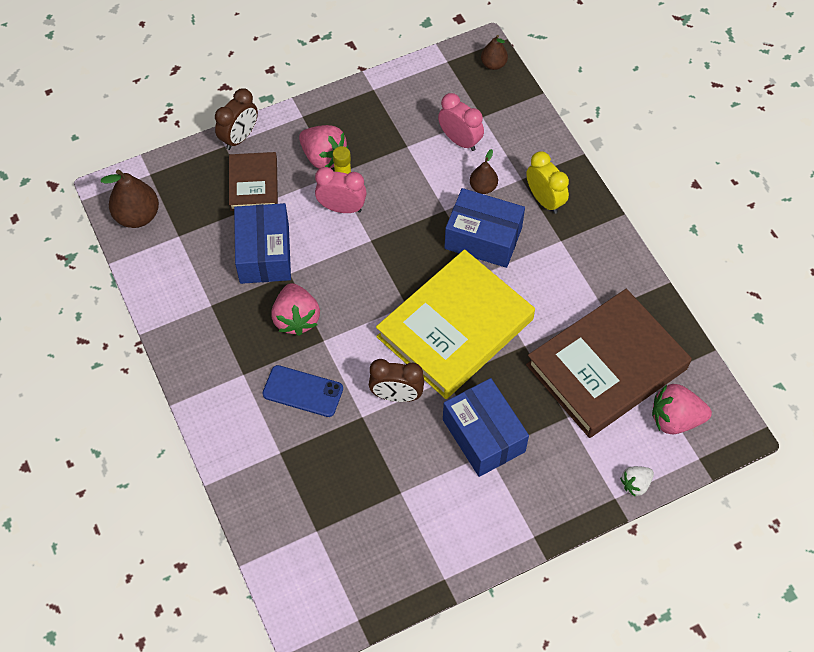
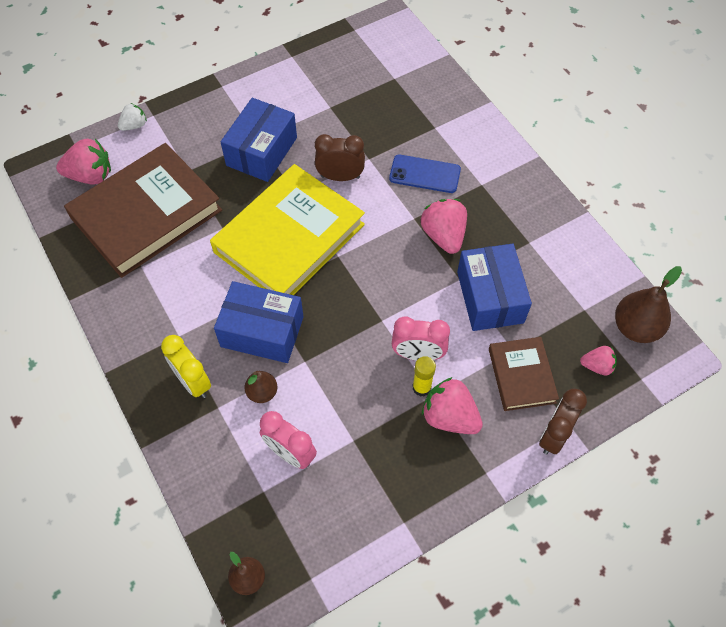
camera: 175 degrees right, 0 degrees up
blue box [443,378,529,477] -> blue box turned 60 degrees clockwise [221,98,297,182]
none -> pink strawberry [580,346,617,375]

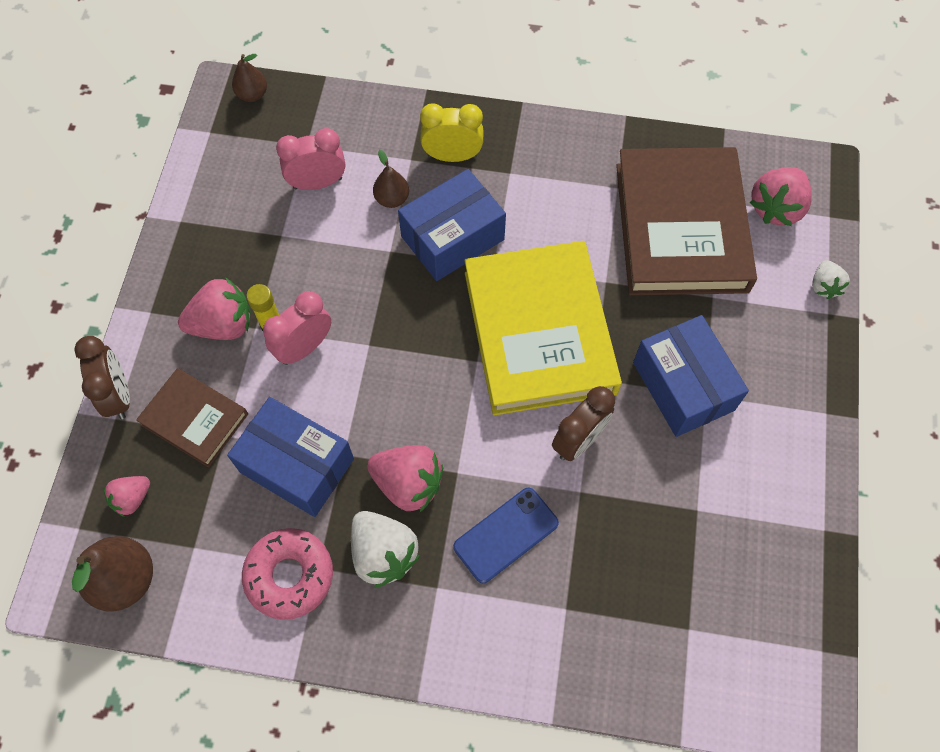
camera: 130 degrees right, 5 degrees up
none -> pink donut [242,528,333,620]
none -> white strawberry [351,511,420,588]

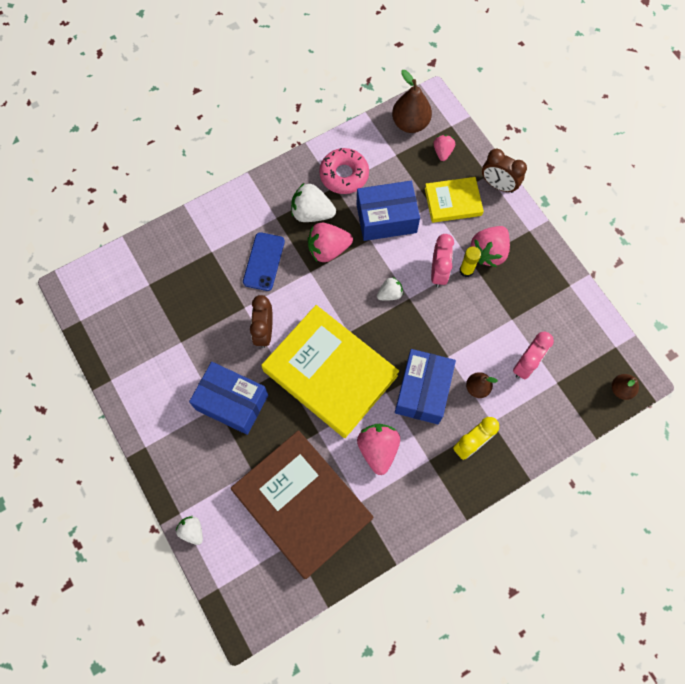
camera: 140 degrees right, 5 degrees up
brown book [136,368,248,467] -> yellow book [425,177,484,223]
pink strawberry [750,167,812,226] -> pink strawberry moved to [357,424,400,475]
none -> white strawberry [377,277,403,300]

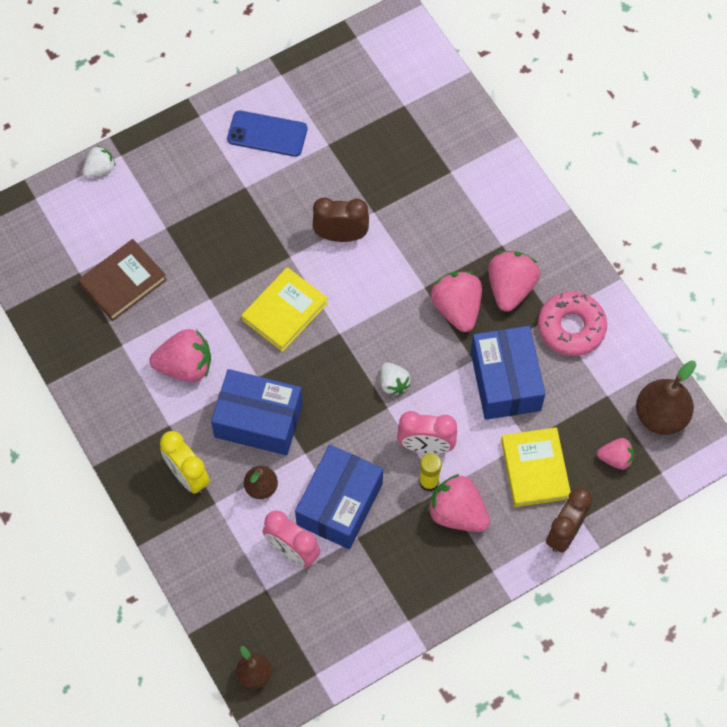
camera: 90 degrees right, 5 degrees down
blue box [189,362,268,435] -> blue box moved to [295,445,383,549]
brown book [231,430,373,579] -> brown book [78,239,167,321], size x0.51
blue phone [243,232,285,291] -> blue phone moved to [227,111,307,157]
yellow book [261,305,399,438] -> yellow book [241,267,328,352], size x0.51
white strawberry [291,183,336,222] -> pink strawberry [488,251,540,312]

